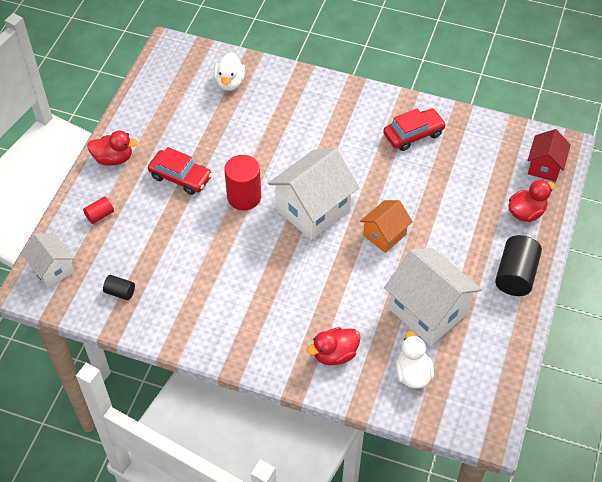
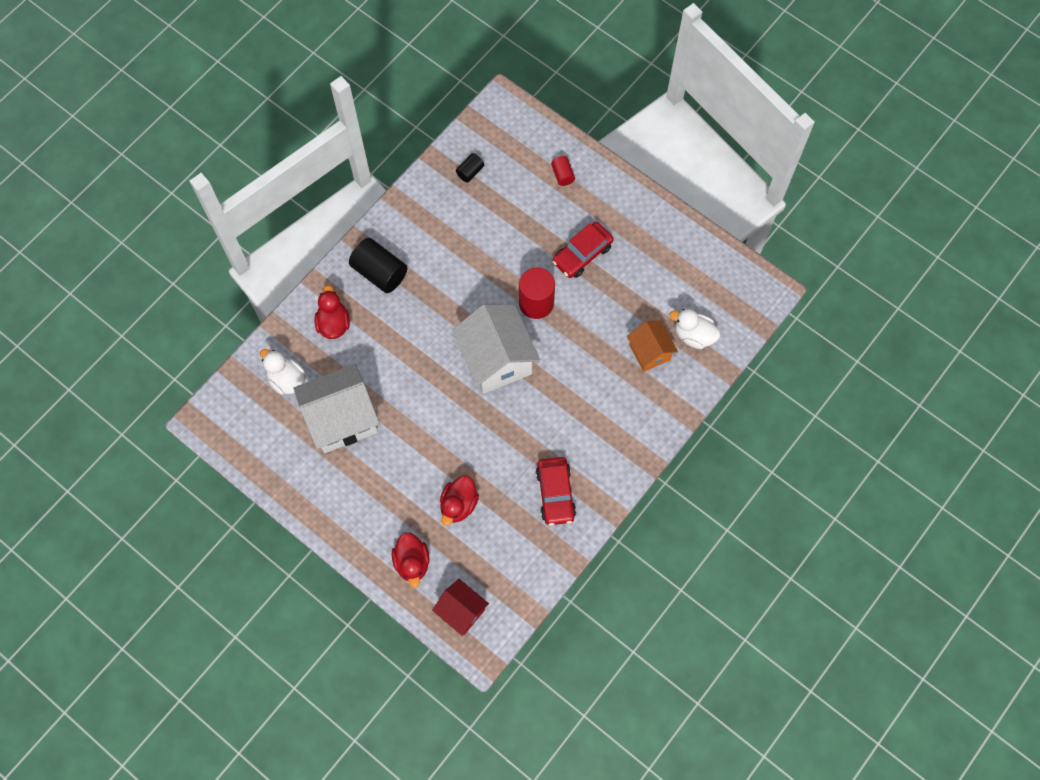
camera: 110 degrees right, 15 degrees up
white house [22,234,75,288] -> none
red duck [87,130,138,166] -> red duck moved to [440,475,479,526]
orange house [360,200,413,253] -> orange house moved to [627,321,678,372]
white duck [395,331,434,388] -> white duck turned 150 degrees counterclockwise [260,349,305,395]
black cylinder [495,235,542,296] -> black cylinder moved to [349,238,407,293]

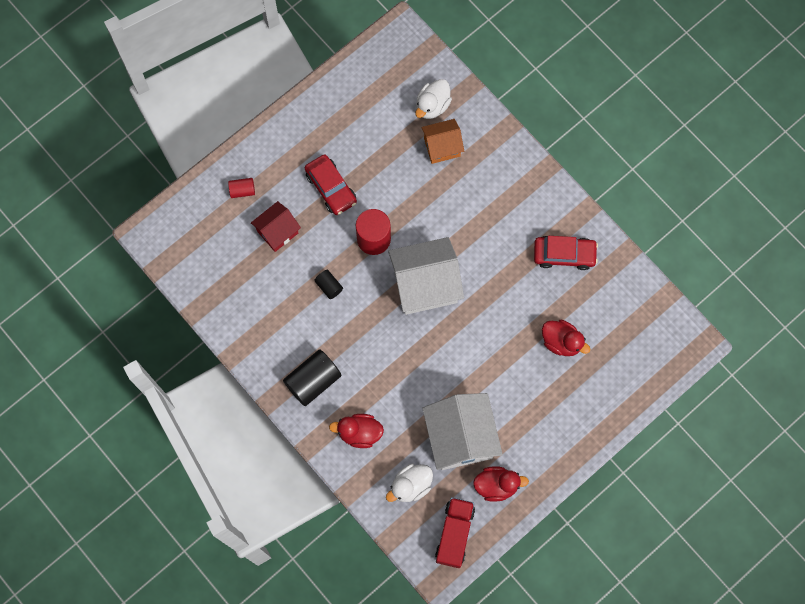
camera: 80 degrees left, 5 degrees up
red duck [392,532,429,588] -> red duck moved to [473,466,529,502]
red house [432,579,489,636] -> red house moved to [251,201,301,252]
black cylinder [456,153,484,182] -> black cylinder moved to [314,270,343,299]
none -> red truck [435,497,475,568]

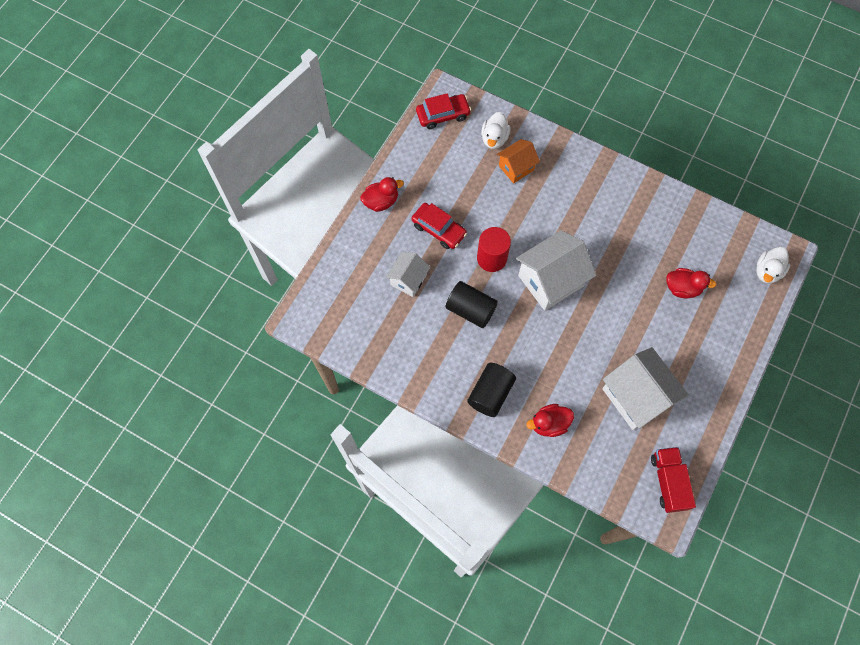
camera: 20 degrees left, 5 degrees down
red cylinder [228,178,255,198] -> none
red house [251,201,301,252] -> white house [386,252,430,297]
black cylinder [314,270,343,299] -> black cylinder [446,281,498,328], size x1.92
white duck [386,464,433,502] -> white duck moved to [756,247,790,284]
red duck [473,466,529,502] -> red duck moved to [360,177,404,212]
red car [534,236,598,270] -> red car moved to [416,93,471,129]

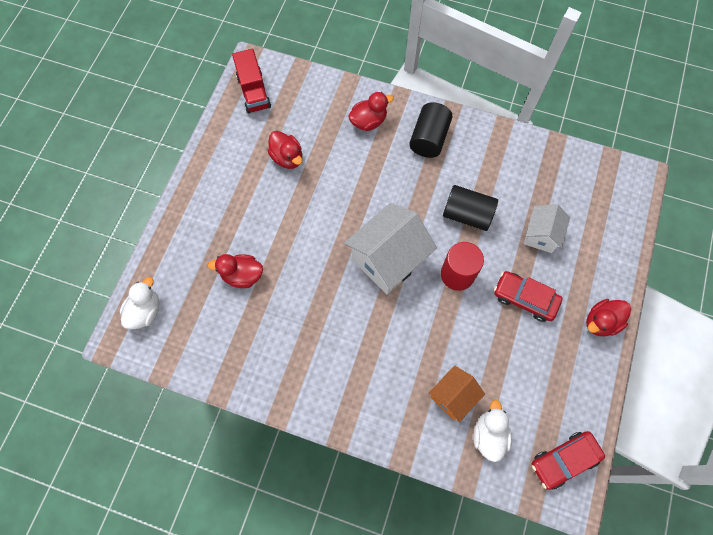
camera: 170 degrees right, 0 degrees up
white house [602,347,689,430] -> red duck [267,131,302,169]

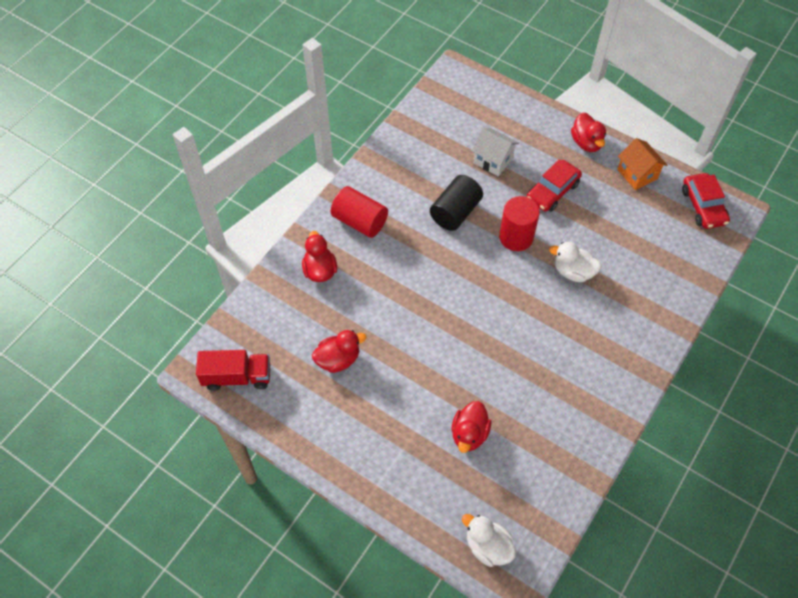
camera: 75 degrees left, 10 degrees down
white house [344,203,437,294] -> none
black cylinder [409,102,452,158] -> red cylinder [331,186,388,238]
orange house [429,365,485,422] -> orange house moved to [617,138,667,190]
white duck [473,400,512,462] -> white duck moved to [549,242,602,282]

